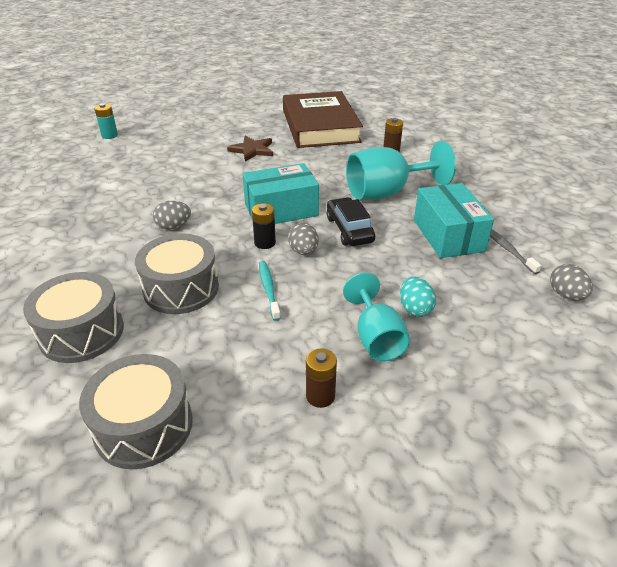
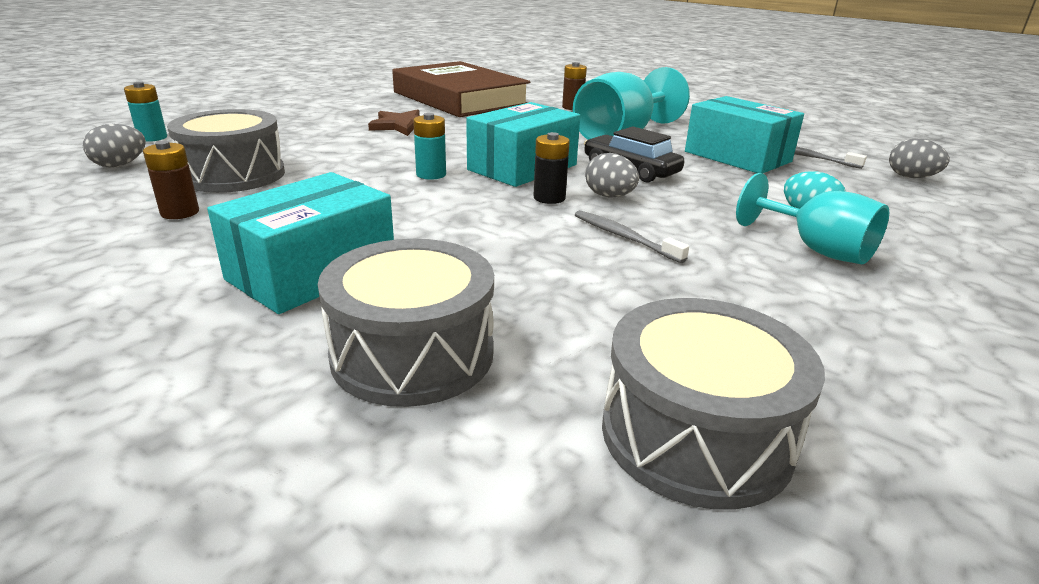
camera: 30 degrees left, 10 degrees down
grey drum [135,234,219,314] -> grey drum moved to [167,109,285,193]
grey egg [153,201,191,230] -> grey egg moved to [83,124,146,167]
turquoise toothbrush [259,261,281,321] -> grey toothbrush [575,210,689,263]
brown battery [306,348,337,408] -> brown battery moved to [143,141,199,219]
none -> turquoise box [207,172,394,314]
none -> turquoise battery [413,113,446,180]

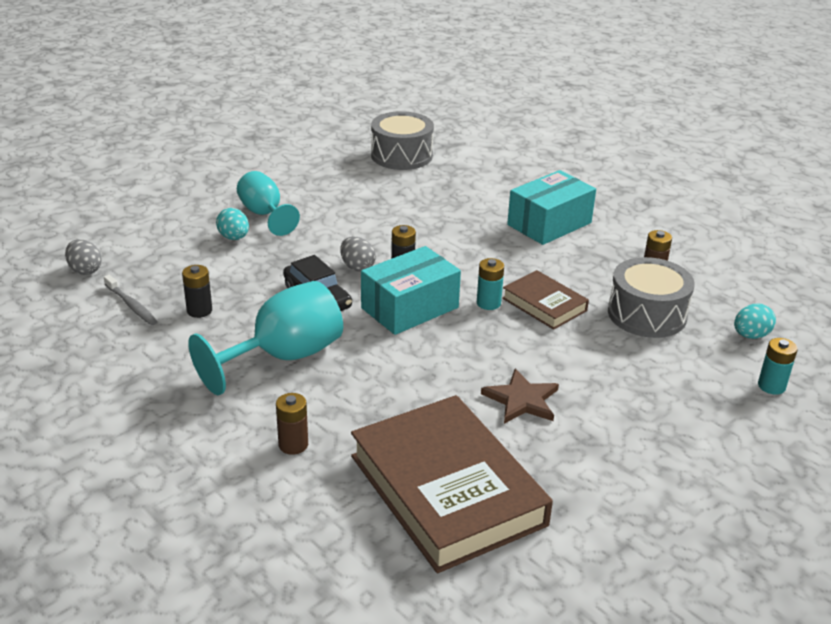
camera: 170 degrees left, 5 degrees up
grey egg [83,124,146,167] -> turquoise egg [734,303,776,339]
grey drum [318,239,494,407] -> none
grey toothbrush [575,210,689,263] -> none
turquoise box [685,96,804,173] -> black battery [182,265,212,318]
none -> brown book [502,270,589,330]

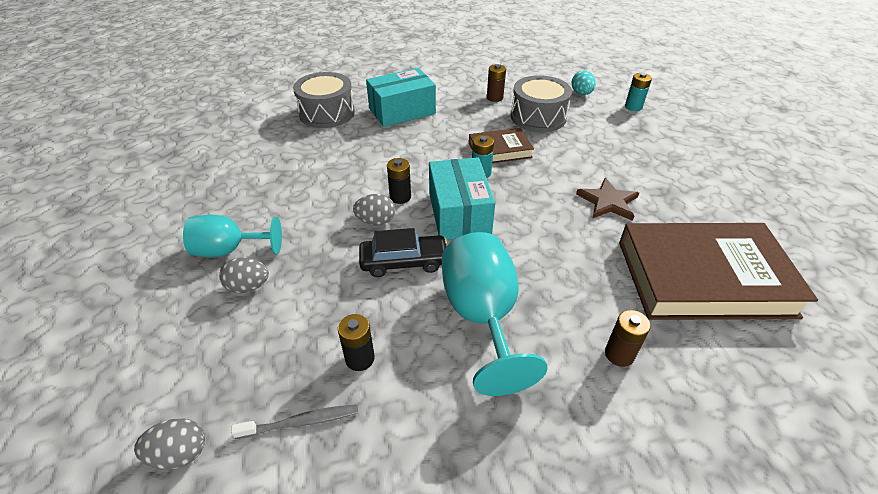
camera: 60 degrees left, 10 degrees up
turquoise egg [216,208,249,240] -> grey egg [219,257,269,293]
grey drum [371,111,434,170] -> grey drum moved to [293,72,355,128]
turquoise box [507,170,596,245] -> turquoise box turned 75 degrees clockwise [366,68,436,127]

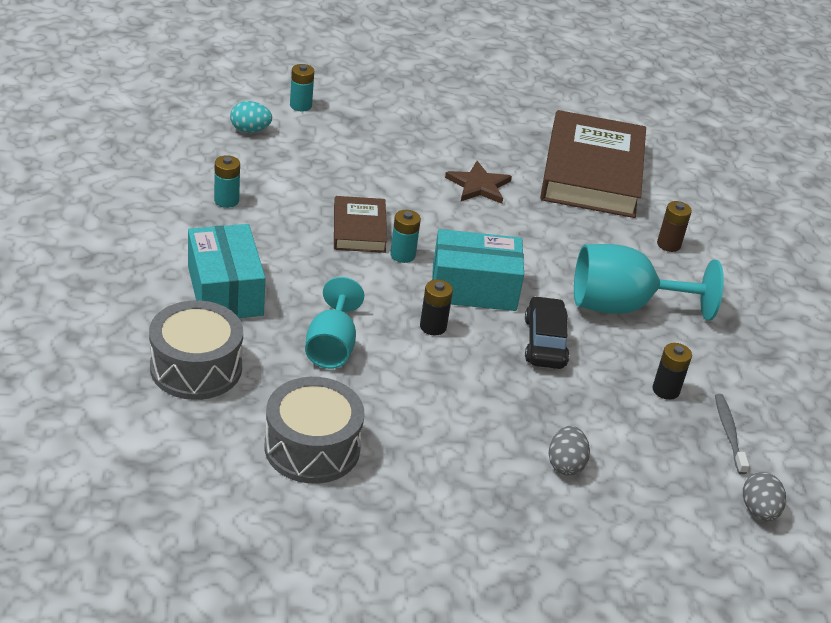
camera: 85 degrees left, 5 degrees down
turquoise goblet [183,215,282,257] -> turquoise goblet moved to [305,277,364,369]
grey egg [353,194,395,225] -> none
brown battery [487,64,506,102] -> turquoise battery [214,155,240,208]
grey drum [511,75,572,132] -> grey drum moved to [265,377,365,484]

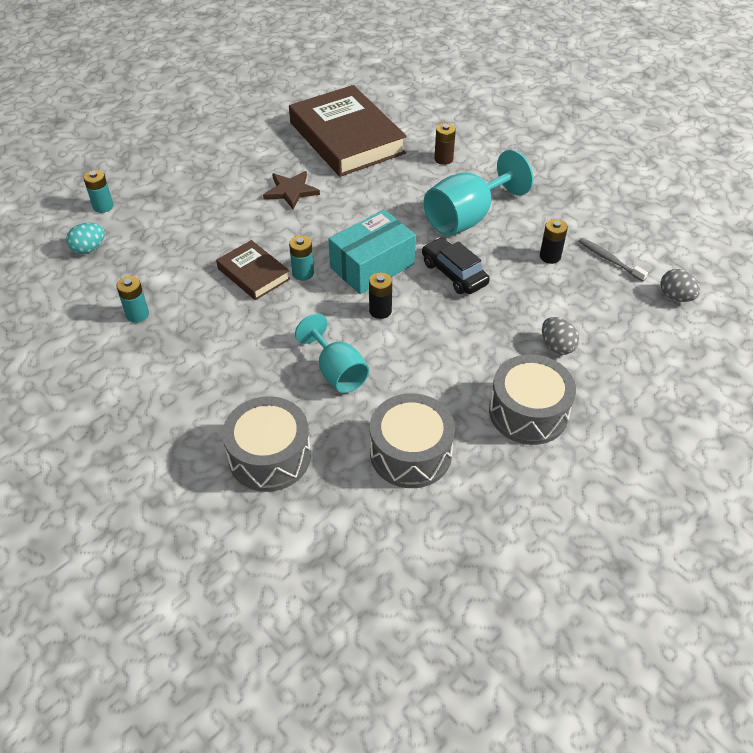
camera: 35 degrees left, 10 degrees up
turquoise box [188,224,266,318] -> none
none -> grey drum [489,354,576,445]

